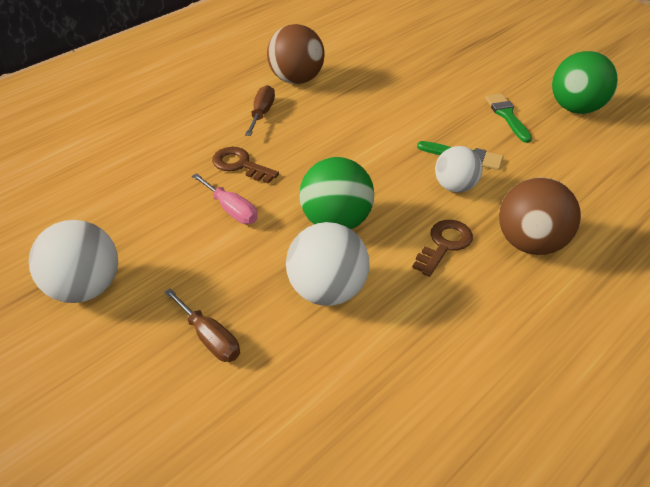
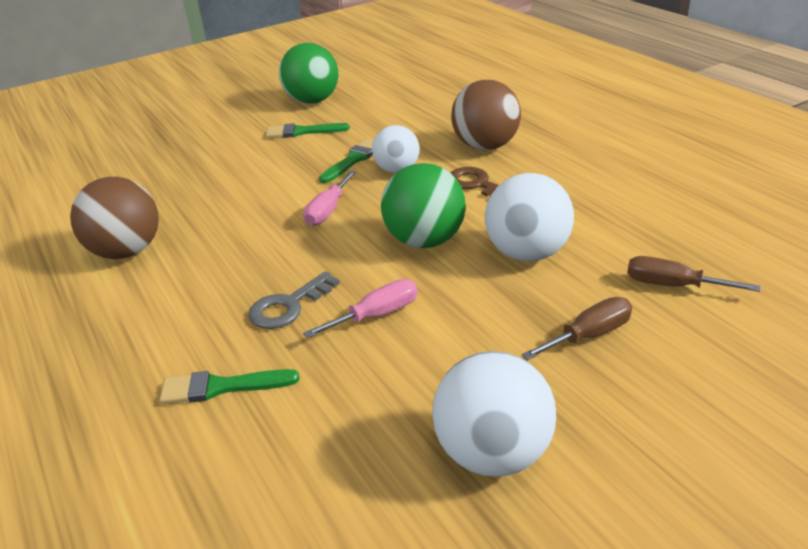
camera: 75 degrees left, 10 degrees down
brown key [212,147,279,184] -> grey key [248,271,340,329]
brown screwdriver [245,85,275,136] -> brown screwdriver moved to [627,256,761,292]
none -> green brush [159,369,299,404]
none -> pink screwdriver [303,171,356,226]

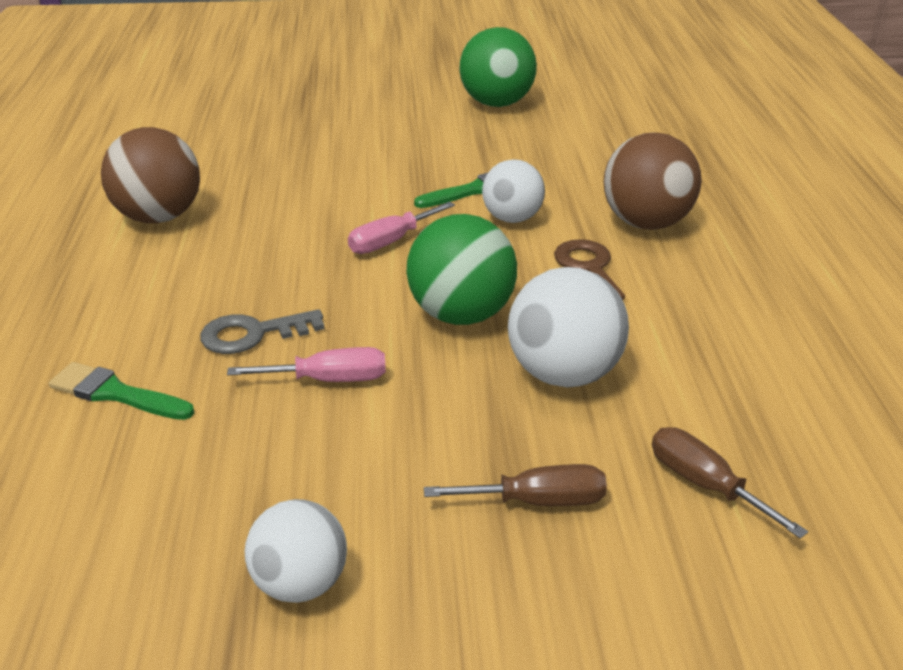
camera: 25 degrees right, 0 degrees up
green brush [266,123,350,138] -> none
white ball [432,351,556,477] -> white ball [245,499,347,603], size x0.67

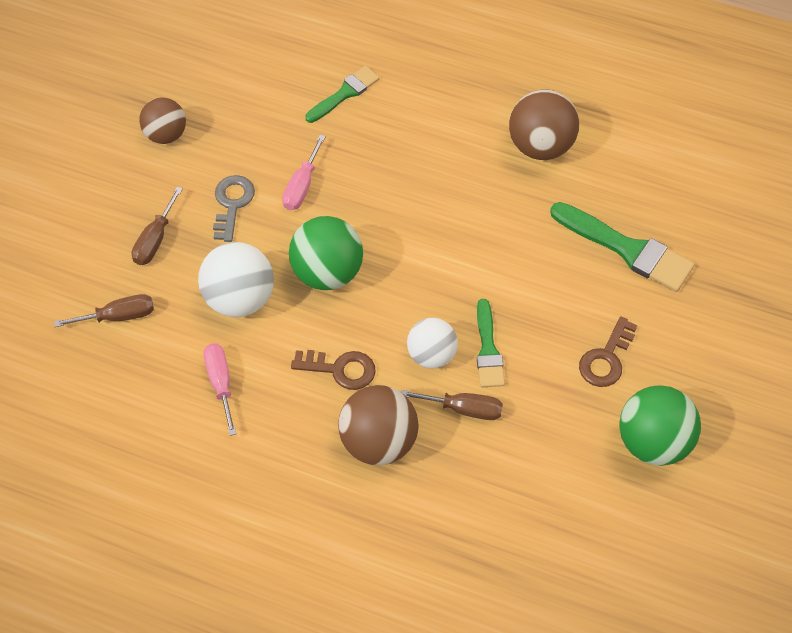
camera: 115 degrees right, 25 degrees up
grey key [200,309,325,354] -> grey key moved to [213,175,255,242]
white ball [245,499,347,603] -> brown ball [139,97,186,144]
pink screwdriver [348,201,455,254] -> pink screwdriver moved to [204,343,236,436]
none -> brown screwdriver [401,390,503,420]
none -> green brush [550,202,694,292]
none -> brown key [579,316,638,387]

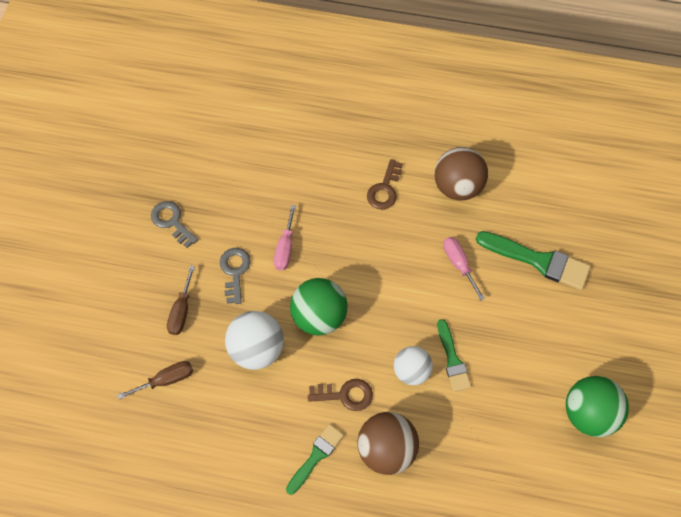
camera: 10 degrees left, 5 degrees up
brown ball [139,97,186,144] -> grey key [151,201,198,248]
pink screwdriver [204,343,236,436] -> pink screwdriver moved to [443,237,485,301]
green brush [305,66,380,123] -> green brush moved to [286,424,344,495]
brown screwdriver [401,390,503,420] -> none
brown key [579,316,638,387] -> brown key moved to [367,159,403,210]

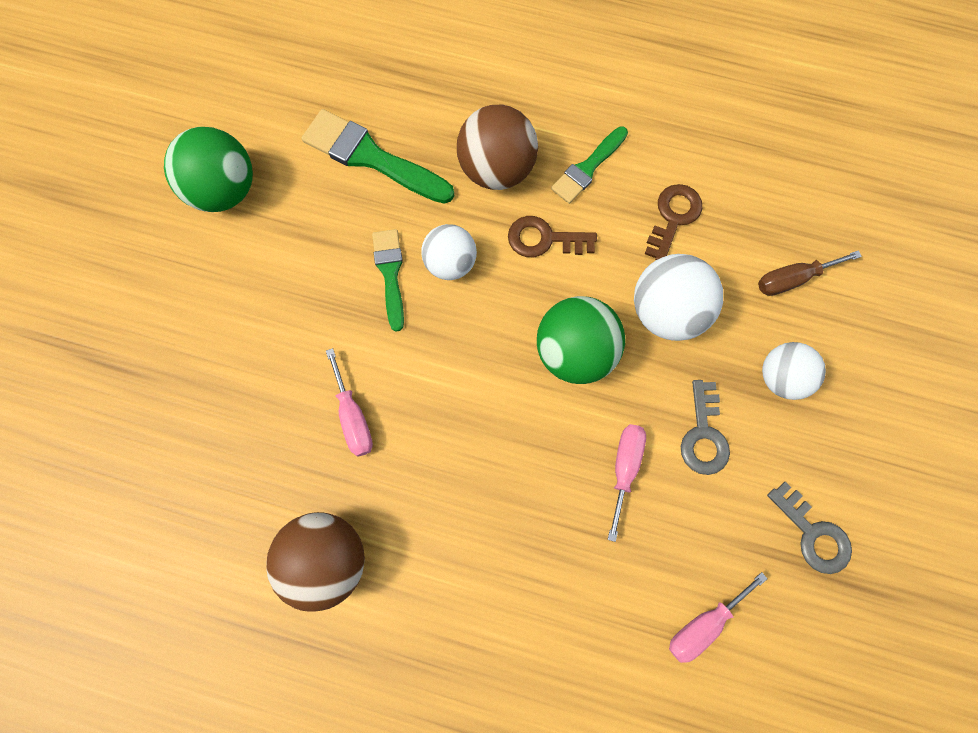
camera: 175 degrees left, 10 degrees up
brown screwdriver [167,266,195,335] -> white ball [762,342,826,400]
brown key [367,159,403,210] -> brown key moved to [645,184,702,260]
green brush [476,231,591,290] -> green brush moved to [302,109,454,204]
none -> pink screwdriver [669,572,767,663]

